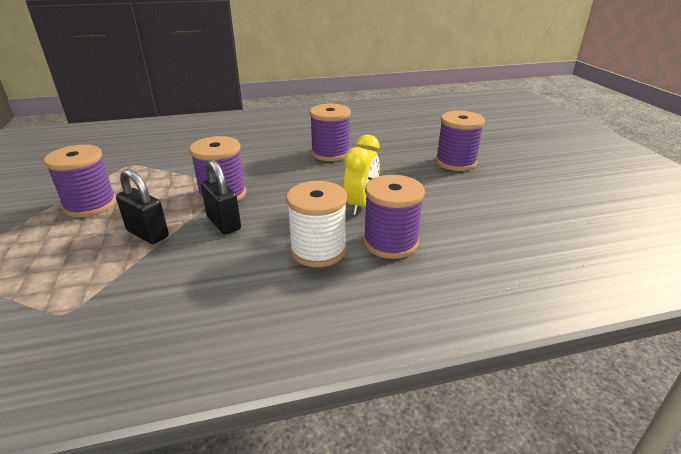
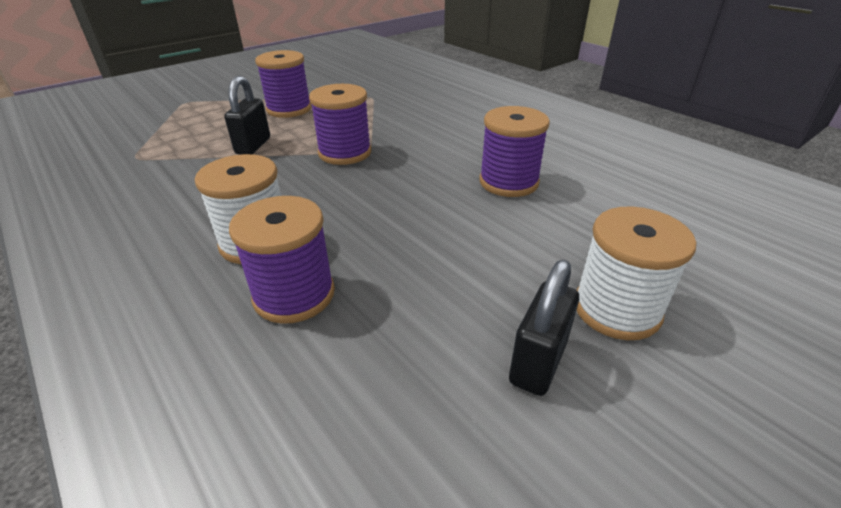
camera: 65 degrees right, 5 degrees up
black padlock [201,159,241,234] -> black padlock moved to [509,260,579,396]
yellow clock [343,135,380,215] -> none
purple spool [436,111,485,171] -> white spool [577,206,696,340]

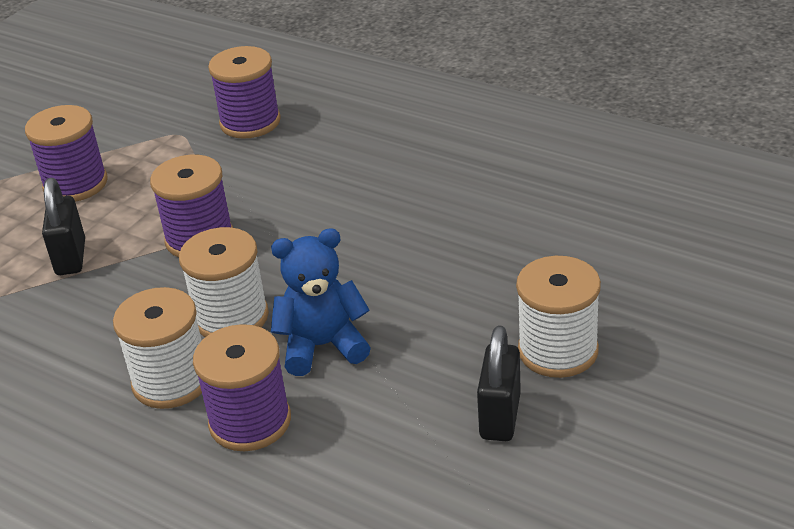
camera: 15 degrees left, 0 degrees up
purple spool [479,106,550,197] -> purple spool moved to [208,46,281,139]
none -> white spool [179,227,269,337]
none -> blue teddy bear [271,228,371,376]

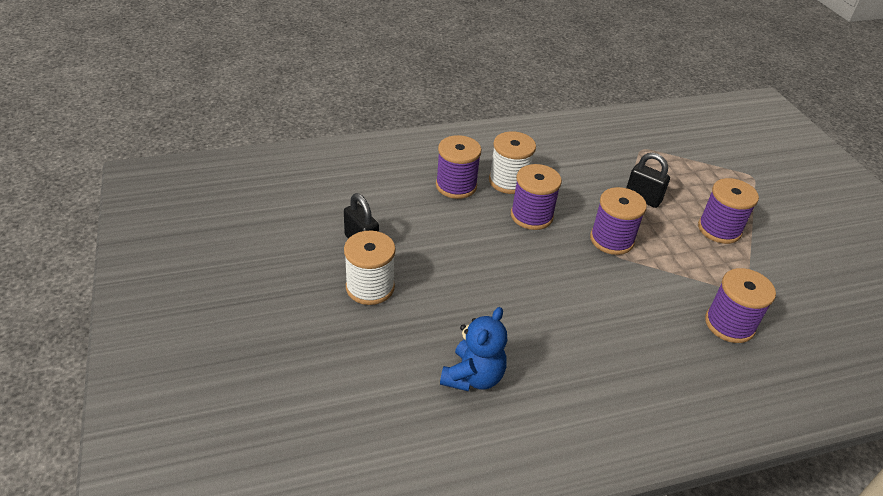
camera: 125 degrees right, 5 degrees up
white spool [179,227,269,337] -> purple spool [511,164,562,230]
blue teddy bear [271,228,371,376] -> blue teddy bear moved to [440,307,507,391]

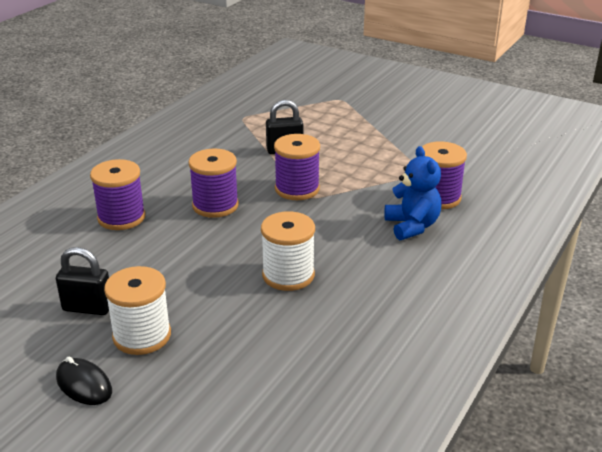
camera: 40 degrees left, 10 degrees down
blue teddy bear [440,307,507,391] -> blue teddy bear moved to [384,146,441,240]
white spool [489,131,536,194] -> white spool moved to [261,211,315,291]
purple spool [698,178,759,244] -> none
none -> black mouse [56,357,112,405]

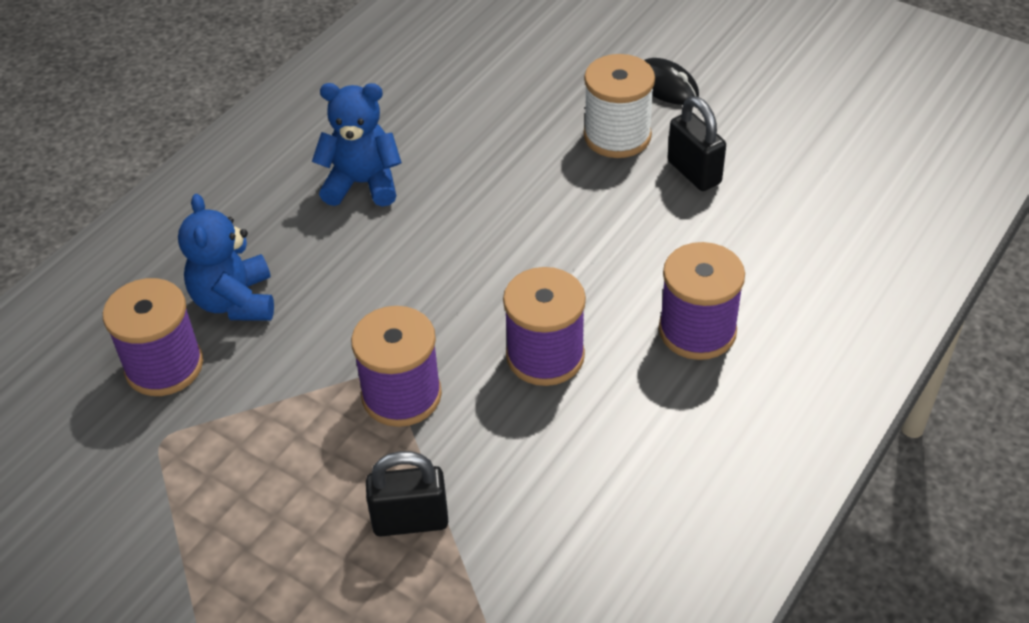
camera: 175 degrees left, 15 degrees up
black padlock [56,247,109,315] -> black padlock turned 45 degrees clockwise [667,96,726,191]
white spool [261,211,315,291] -> none
none -> blue teddy bear [312,83,402,207]

